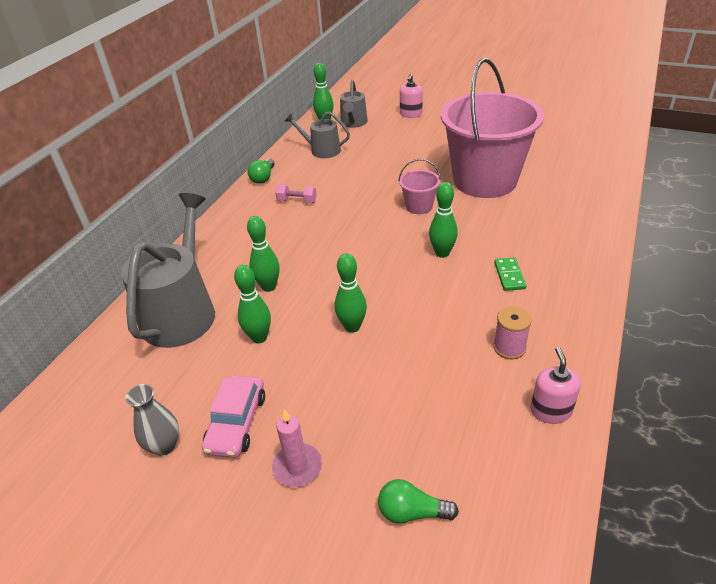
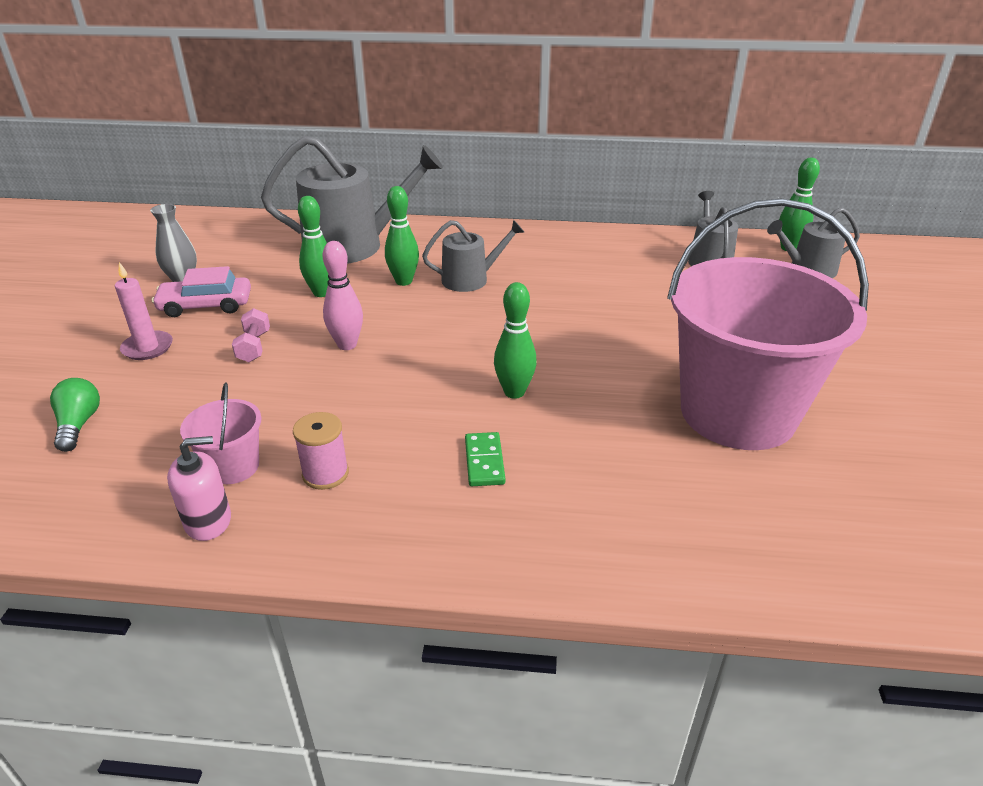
camera: 70 degrees right, 5 degrees down
green light bulb [248,158,275,184] -> none
pink dumbbell [275,184,317,203] -> pink dumbbell moved to [232,308,270,362]
green bowling pin [335,253,367,333] -> pink bowling pin [323,241,363,350]
pink bucket [398,159,441,214] -> pink bucket moved to [180,382,262,484]
pink soap dispenser [400,74,423,118] -> none
green domino [494,257,526,291] -> green domino turned 75 degrees counterclockwise [465,432,505,486]
none -> grey watering can [422,220,524,292]

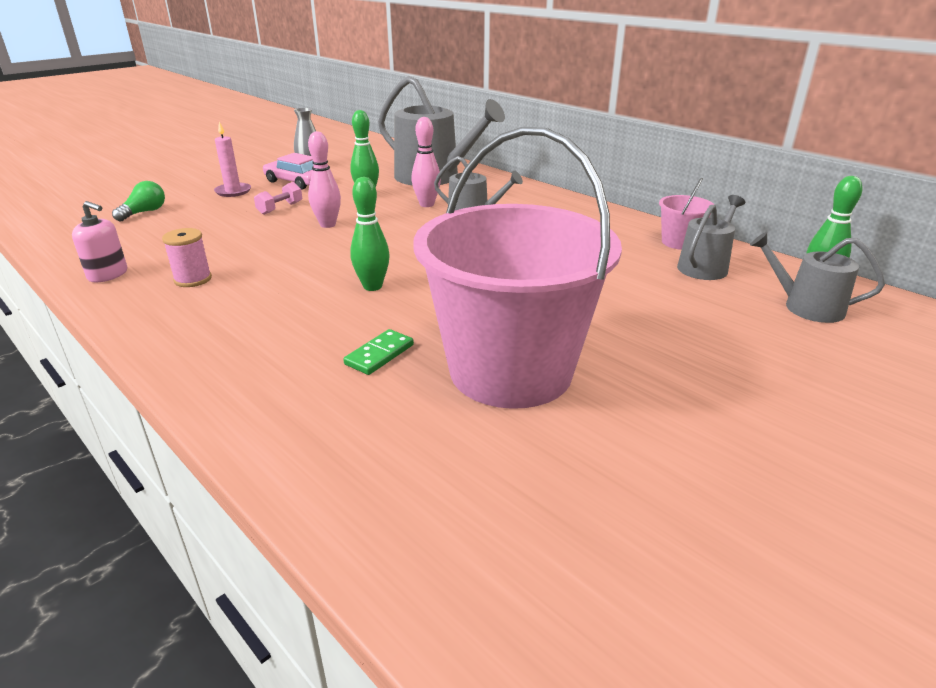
camera: 40 degrees right, 5 degrees down
pink bucket [180,382,262,484] -> pink bucket moved to [659,177,714,250]
green bowling pin [385,186,419,286] -> pink bowling pin [411,117,441,207]
green domino [465,432,505,486] -> green domino moved to [343,329,414,375]

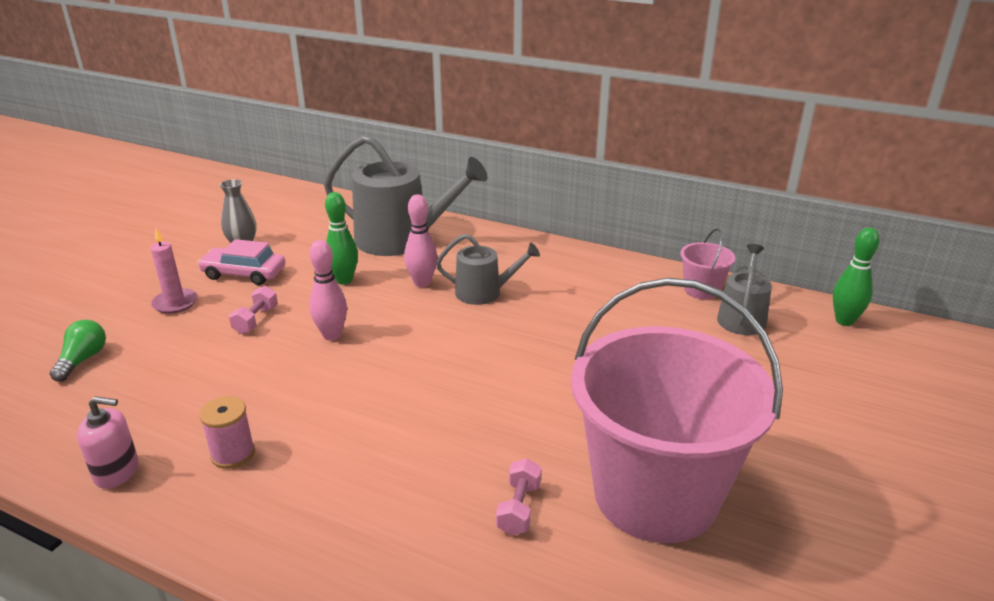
camera: 20 degrees left, 0 degrees up
green domino [343,329,414,375] -> pink dumbbell [496,458,541,535]
green bowling pin [350,177,390,291] -> none
grey watering can [750,232,885,323] -> none

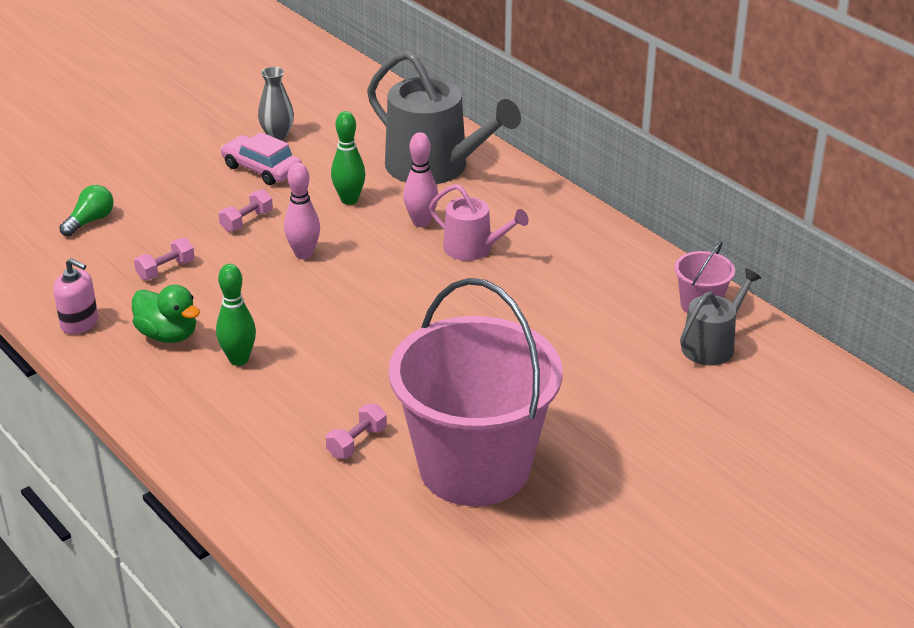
camera: 25 degrees right, 5 degrees up
pink candle [150,229,197,314] -> none
pink spool [199,396,255,469] -> green duck [132,285,200,343]
grey watering can [436,234,540,305] -> pink watering can [429,184,529,261]
green bowling pin [833,227,880,326] -> green bowling pin moved to [216,264,256,366]
none -> pink dumbbell [134,238,195,280]

